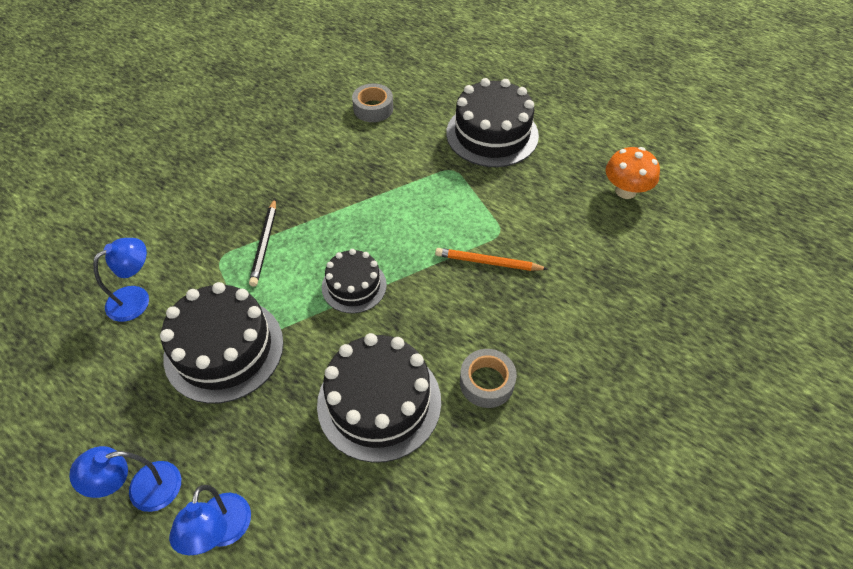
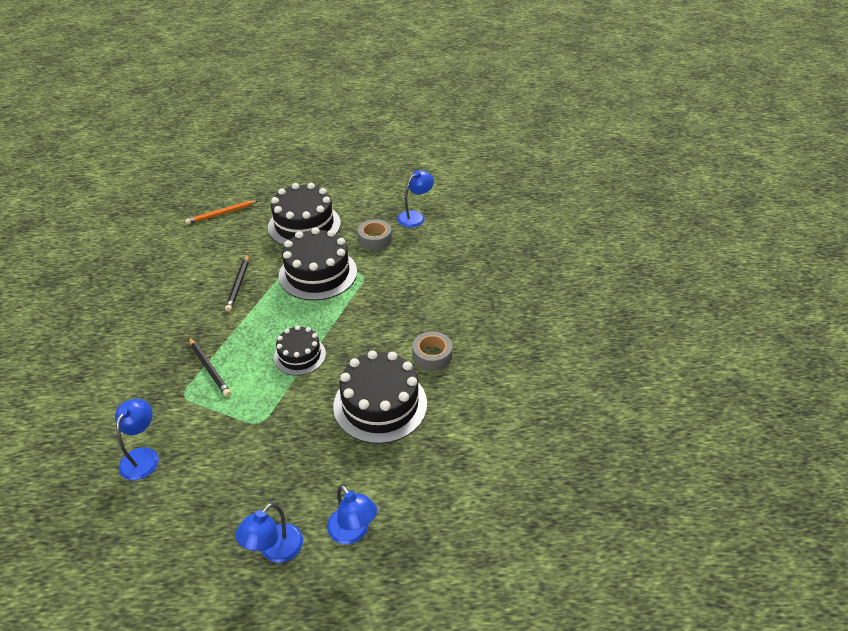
camera: 40 degrees left, 10 degrees down
black cake [160,282,284,404] -> black cake moved to [279,227,357,301]
grey tape [352,83,393,122] -> grey tape moved to [358,219,392,250]
orange pencil [435,248,548,271] -> orange pencil moved to [185,200,258,225]
orange mushroom [606,147,660,199] -> blue lamp [397,170,434,228]
none -> black pencil [225,254,249,312]

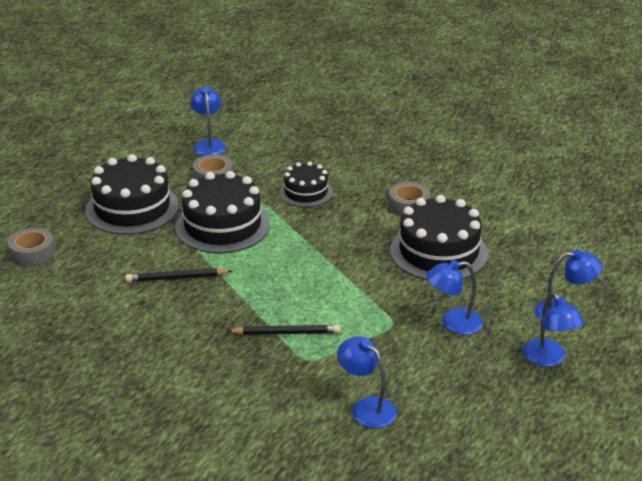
camera: 55 degrees left, 10 degrees down
orange pencil [185,200,258,225] -> grey tape [8,228,55,267]
black pencil [225,254,249,312] -> black pencil turned 135 degrees clockwise [125,268,232,282]
black cake [274,325,326,376] -> black cake moved to [279,162,333,207]
none -> blue lamp [426,260,483,335]

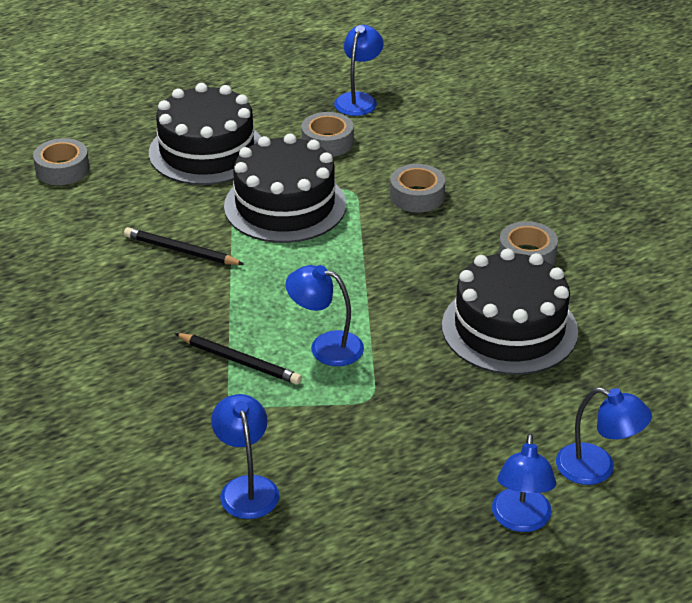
camera: 30 degrees right, 5 degrees up
black cake [279,162,333,207] -> grey tape [390,164,445,212]
blue lamp [426,260,483,335] -> blue lamp moved to [285,265,364,366]

